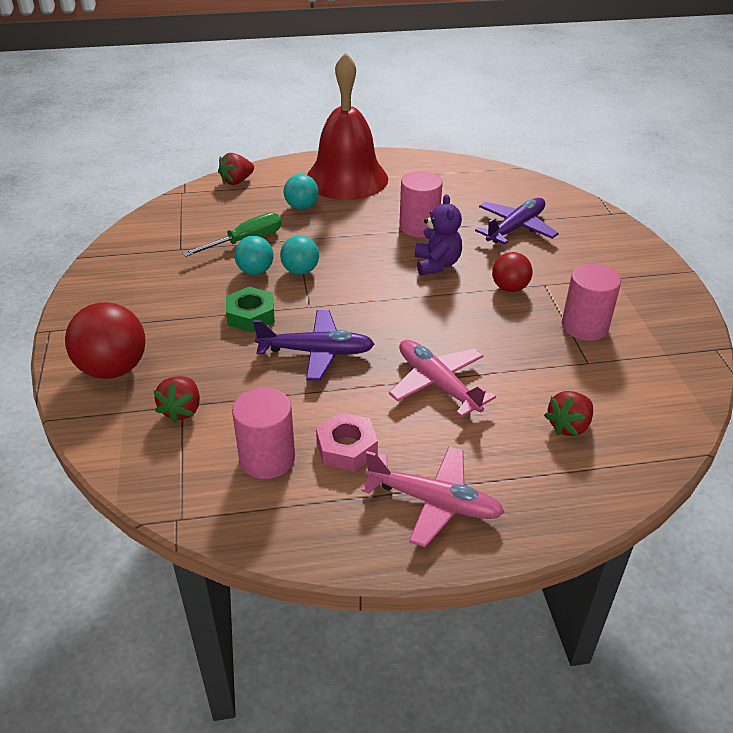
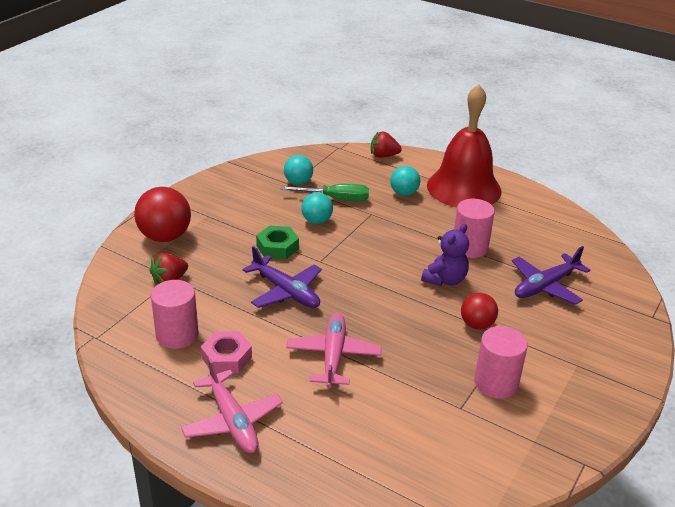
camera: 40 degrees right, 5 degrees down
turquoise ball [280,236,319,275] -> turquoise ball moved to [284,155,313,185]
purple plane [475,198,559,244] -> purple plane turned 150 degrees clockwise [512,246,590,305]
red strawberry [544,391,593,437] -> none

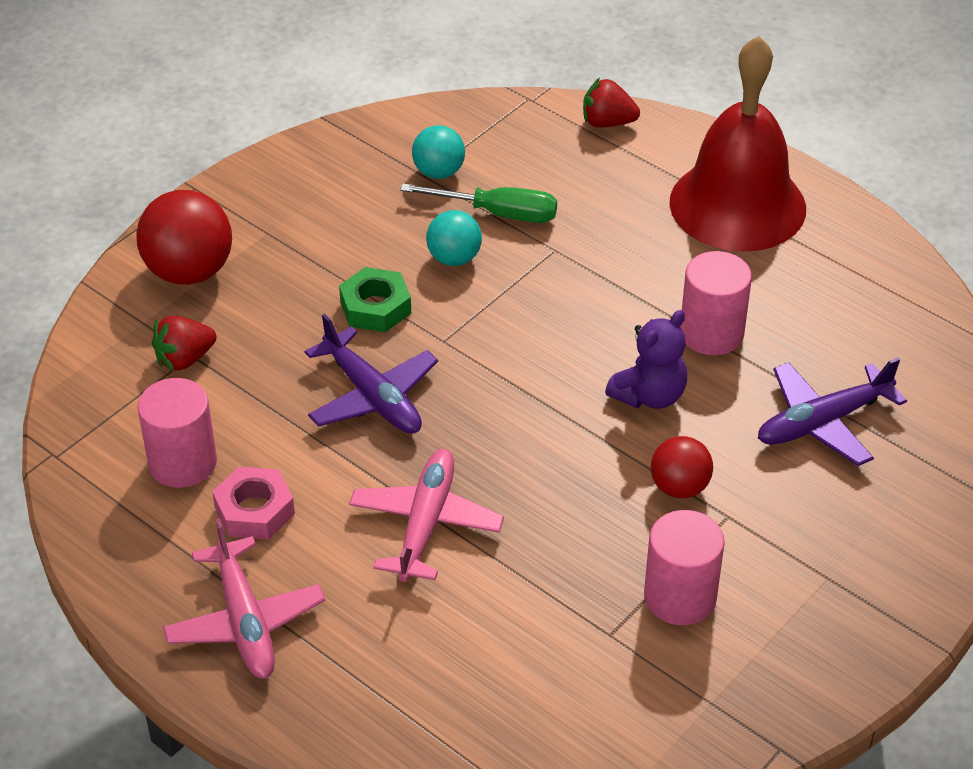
camera: 10 degrees right, 10 degrees up
turquoise ball [390,166,420,196] -> none

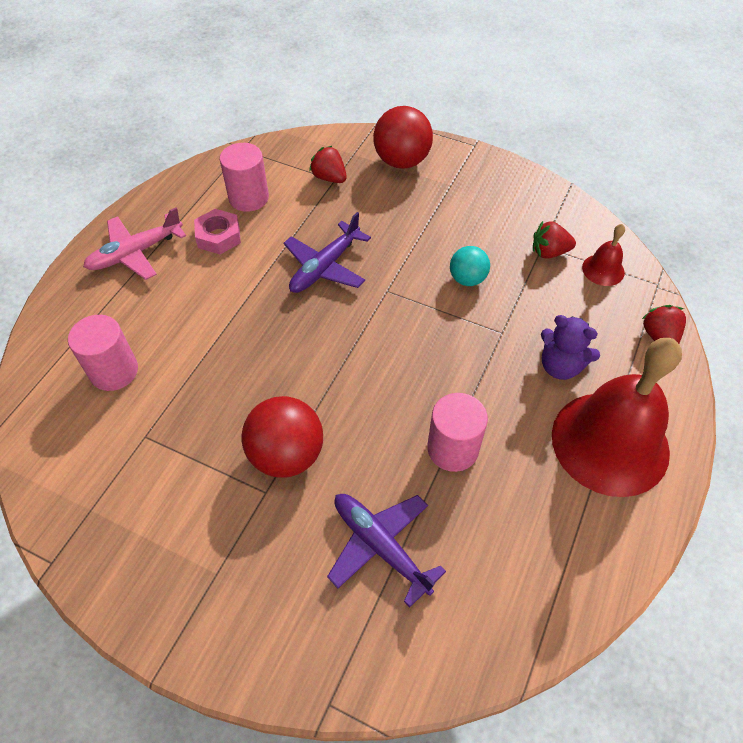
camera: 75 degrees right, 10 degrees up
green nut [339,267,411,332] -> none
pink plane [349,449,504,582] -> none
green screwdriver [400,183,557,223] -> none
turquoise ball [412,125,465,179] -> red strawberry [533,221,576,259]
purple teddy bear [605,310,687,409] -> purple teddy bear moved to [541,315,600,380]
pink cylinder [644,510,725,625] -> pink cylinder moved to [68,315,138,391]
red ball [651,436,713,498] -> red ball [242,396,323,478], size x1.68
none -> red bell [582,224,625,286]

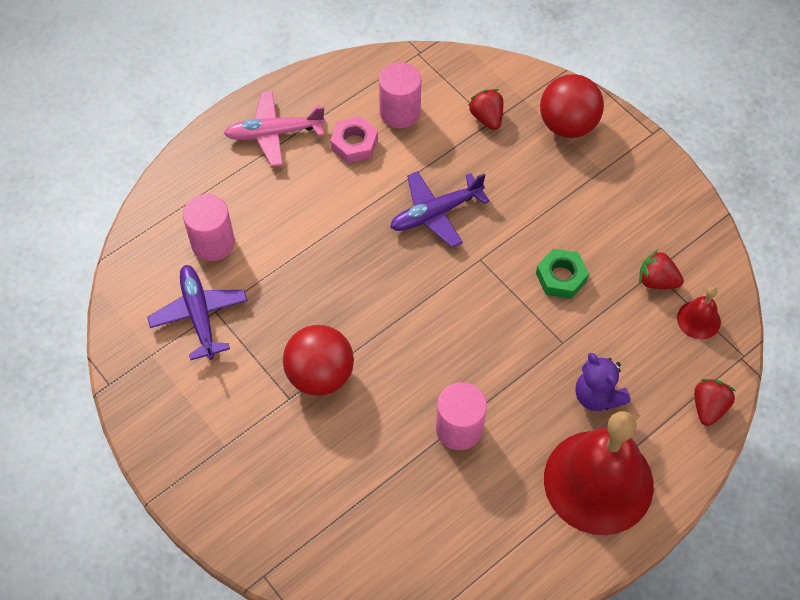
camera: 25 degrees right, 5 degrees up
purple plane [327,494,446,608] -> purple plane moved to [147,265,247,360]
turquoise ball [450,246,490,286] -> green nut [536,249,589,299]

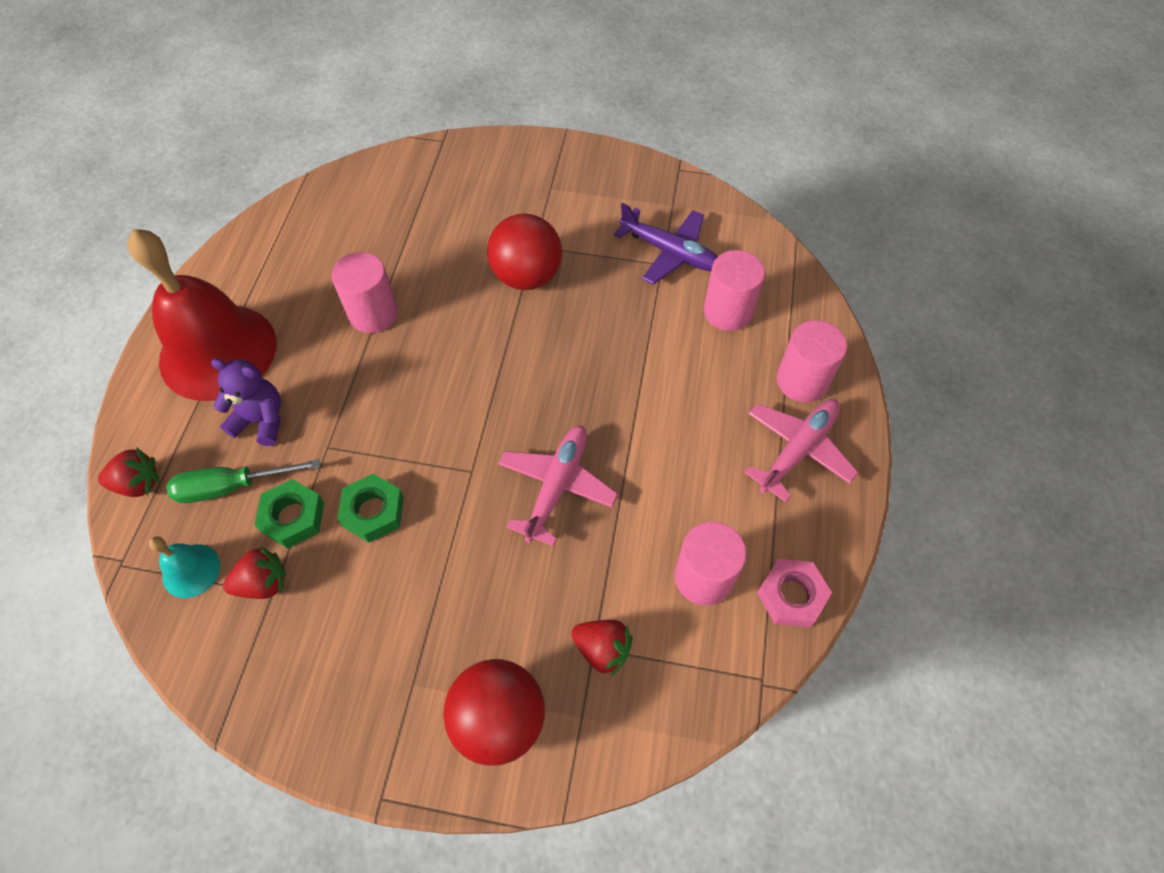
camera: 140 degrees right, 0 degrees up
pink nut [330,116,378,163] -> pink nut moved to [757,559,832,627]
purple plane [390,171,490,248] -> pink plane [498,425,618,546]
red bell [677,287,721,339] -> turquoise bell [149,536,220,598]
red strawberry [694,379,735,426] -> red strawberry turned 75 degrees counterclockwise [98,448,159,497]
none -> green screwdriver [166,459,320,503]
none -> green nut [255,479,324,549]
none -> pink cylinder [777,320,847,402]

